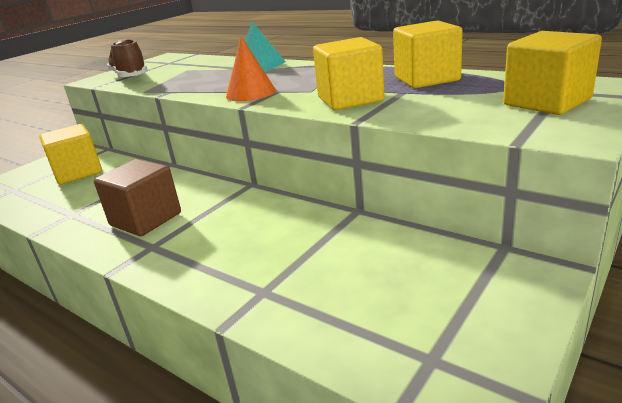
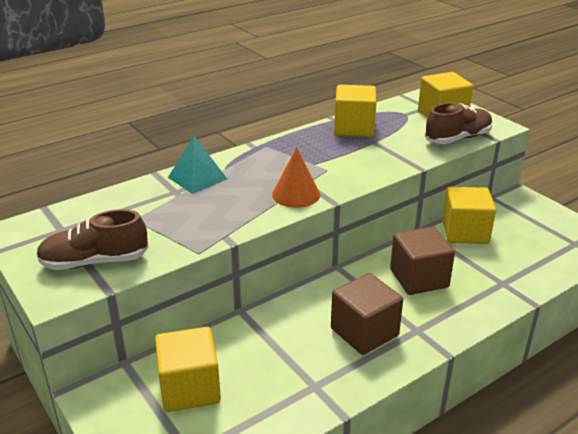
camera: 75 degrees left, 5 degrees up
yellow cube [313,37,384,110] -> yellow cube moved to [442,187,496,244]
none -> brown cube [390,227,455,295]
none -> brown shoe [424,103,493,144]

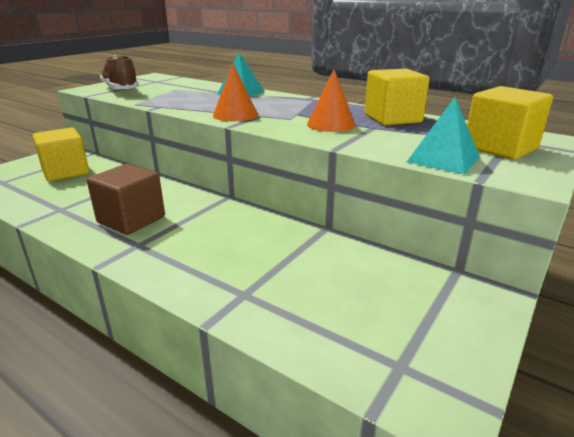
camera: 70 degrees right, 5 degrees down
brown cube [390,227,455,295] -> none
brown shoe [424,103,493,144] -> turquoise pyramid [407,97,480,174]
yellow cube [442,187,496,244] -> none
none -> orange cone [307,69,356,132]

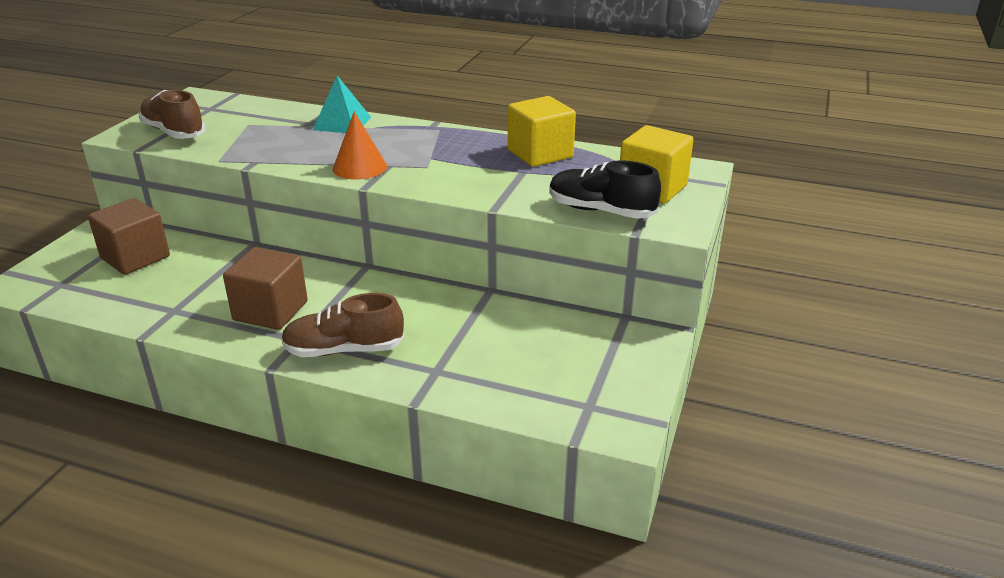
camera: 15 degrees left, 5 degrees up
yellow cube [32,127,89,181] -> brown cube [88,198,170,275]
orange cone [307,69,356,132] -> none
turquoise pyramid [407,97,480,174] -> black shoe [549,160,661,219]
none -> brown shoe [281,293,404,357]

